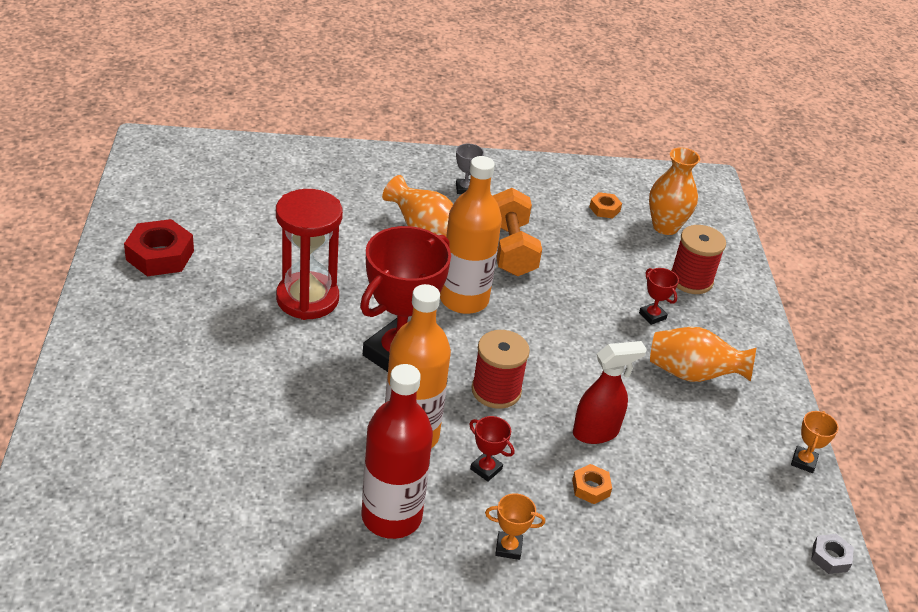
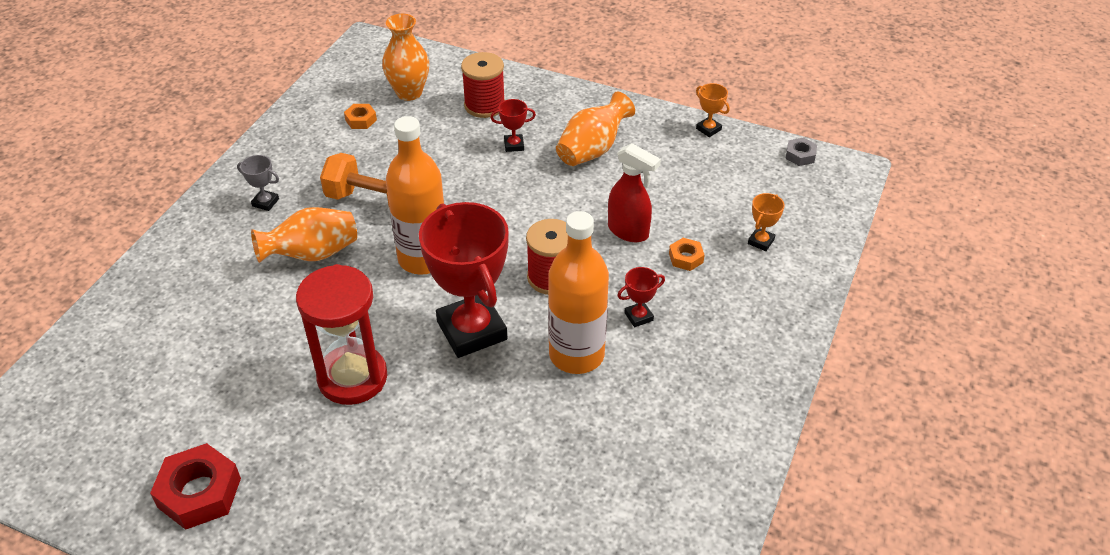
camera: 60 degrees left, 5 degrees up
red bottle [361,364,433,539] -> none
orange trophy [485,493,545,560] -> orange trophy moved to [748,193,785,251]
red spray bottle [573,341,647,444] -> red spray bottle turned 120 degrees clockwise [608,143,661,242]

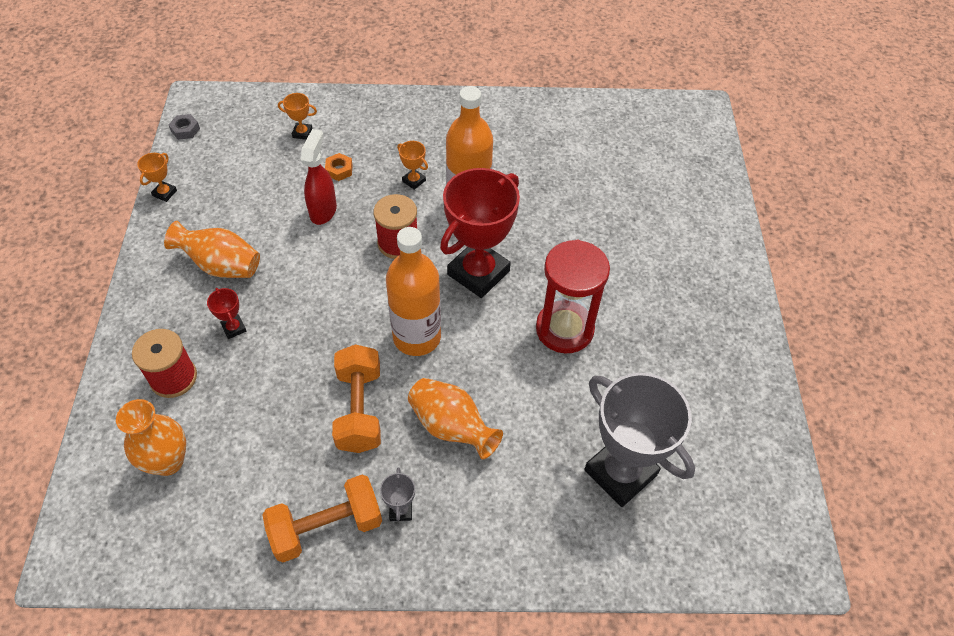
camera: 115 degrees left, 10 degrees up
red nut [150,443,241,530] -> none
orange nut [344,104,377,129] -> none
red trophy [617,267,665,327] -> orange trophy [397,141,428,190]
none -> orange dumbbell [262,474,382,562]
none -> grey trophy [584,373,695,507]

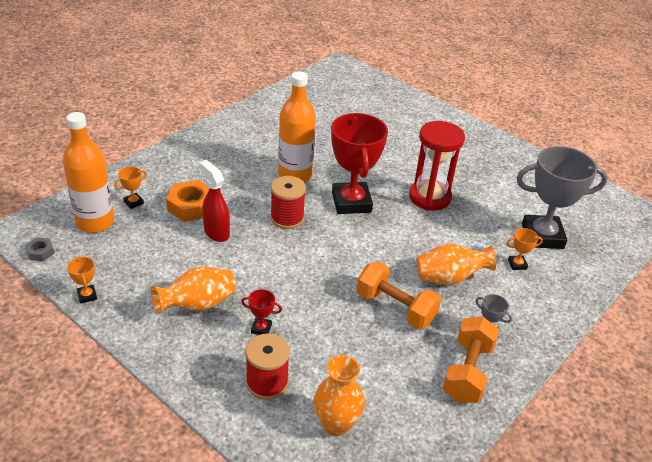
camera: 50 degrees left, 15 degrees down
orange nut [325,153,353,181] -> orange nut [166,180,209,222], size x1.91
orange bottle [386,227,441,356] -> orange bottle moved to [63,112,114,233]
orange trophy [397,141,428,190] -> orange trophy moved to [507,228,543,270]

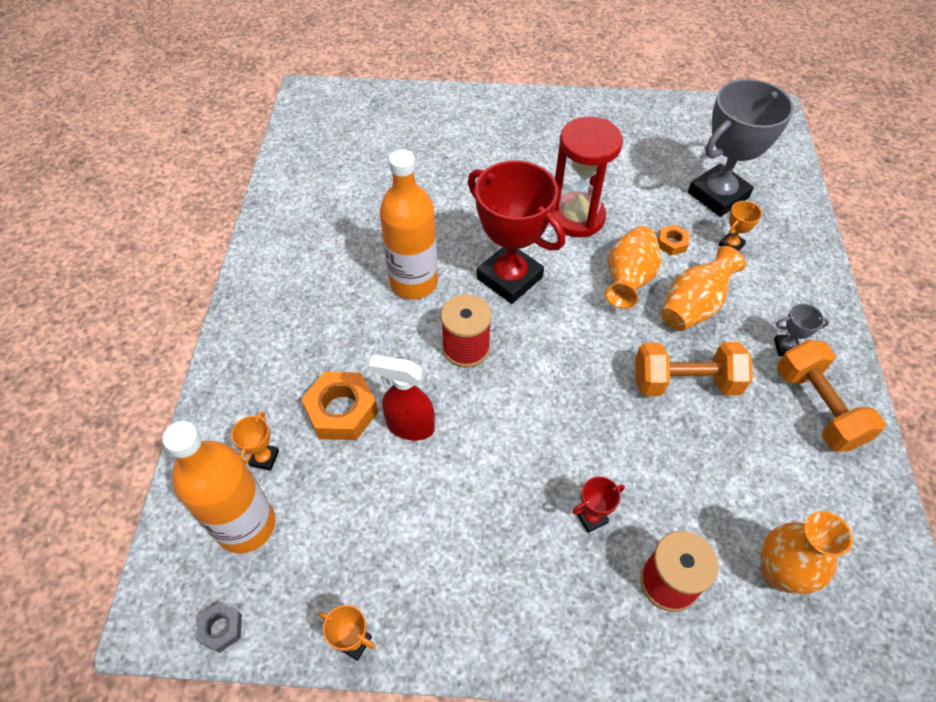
camera: 35 degrees left, 15 degrees up
orange vase [151,267,236,313] -> orange vase moved to [605,226,661,309]
none -> orange nut [658,225,689,255]

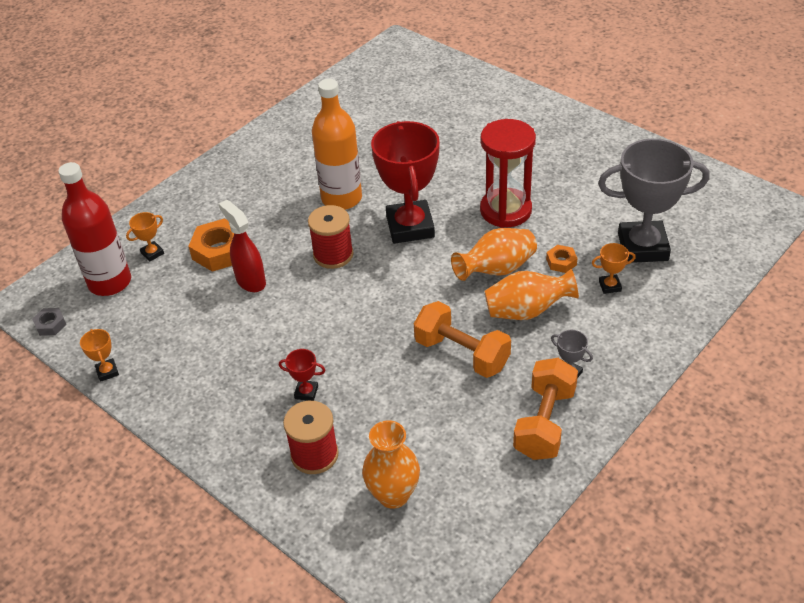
camera: 40 degrees right, 10 degrees down
orange bottle [162,421,275,554] -> red bottle [58,162,131,296]

